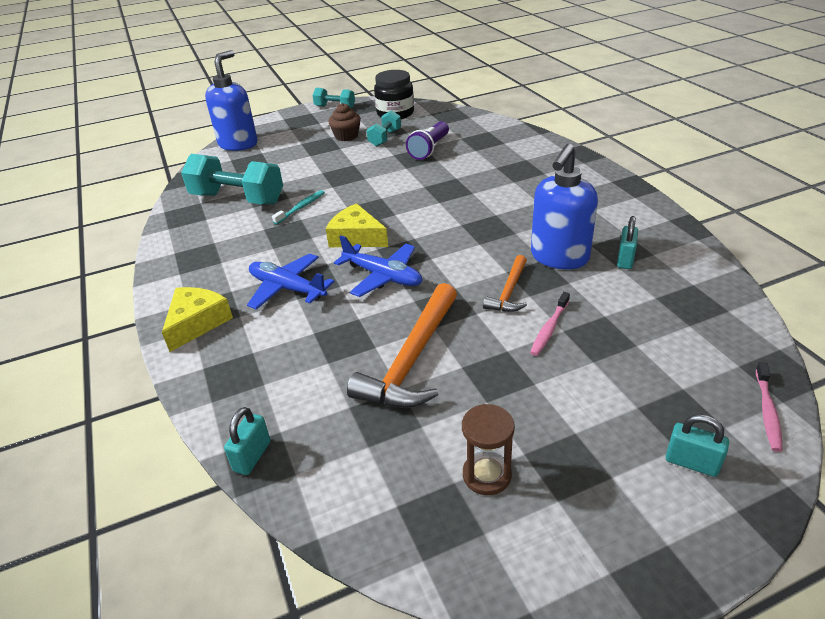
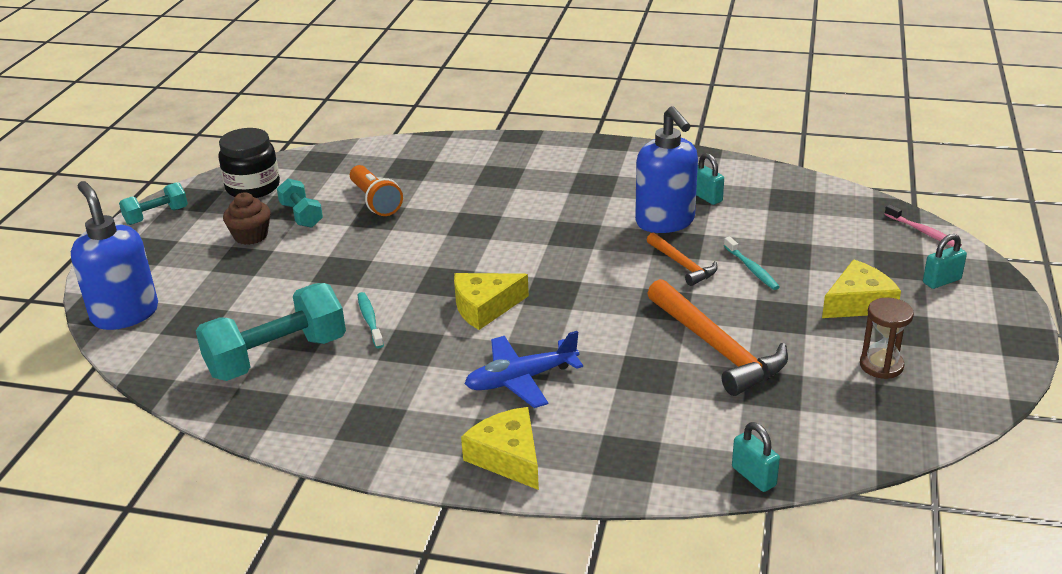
camera: 55 degrees left, 5 degrees down
blue plane [334,235,422,297] -> none
purple flashlight [406,121,449,160] -> orange flashlight [350,165,403,216]
pink toothbrush [530,292,570,356] -> turquoise toothbrush [724,237,780,290]
none -> yellow cheese [822,260,901,318]

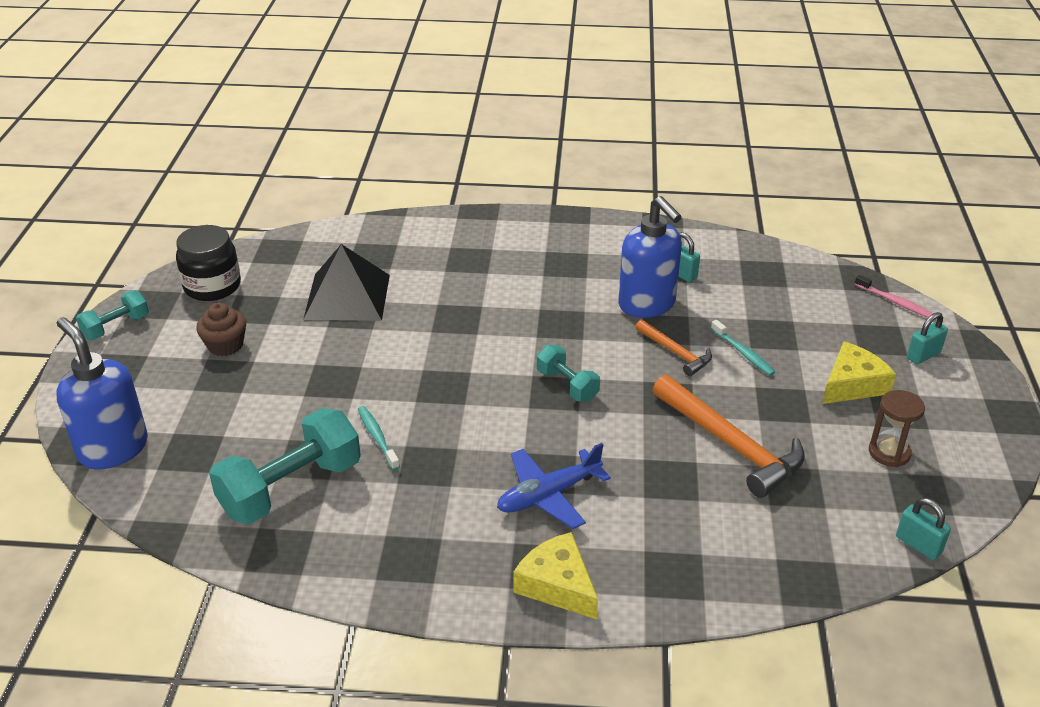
camera: 10 degrees left, 5 degrees up
turquoise dumbbell [277,179,323,228] -> turquoise dumbbell moved to [537,345,600,402]
orange flashlight [350,165,403,216] -> black pyramid [303,244,390,321]
yellow cheese [454,273,529,330] -> none
turquoise padlock [732,422,780,492] -> turquoise padlock moved to [896,498,951,560]

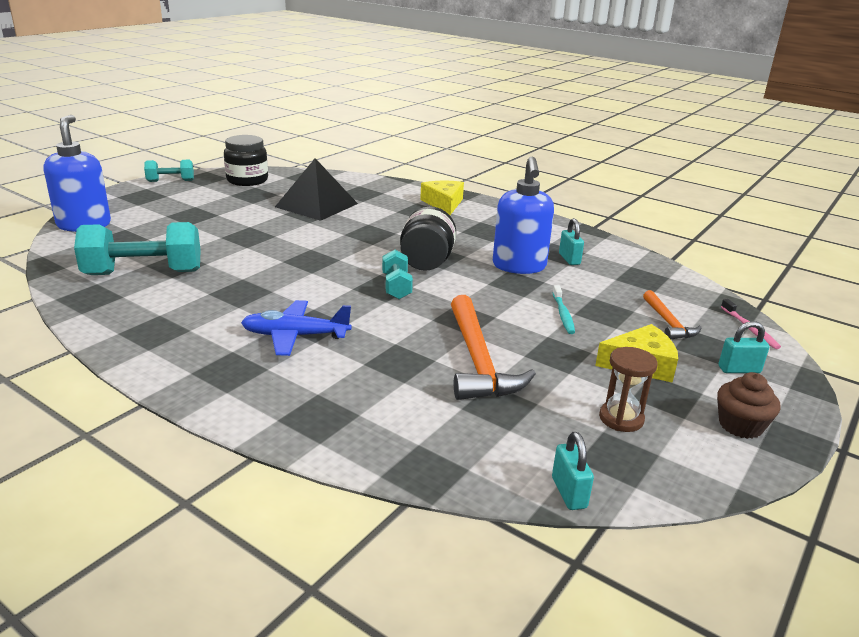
camera: 30 degrees right, 10 degrees down
brown cupcake [196,302,246,356] -> brown cupcake moved to [717,372,781,439]
turquoise toothbrush [358,406,400,470] -> none
yellow cheese [513,532,598,619] -> yellow cheese moved to [420,181,464,215]
orange hammer [635,319,712,376] -> orange hammer moved to [643,290,701,339]
none -> black jar [400,206,456,271]

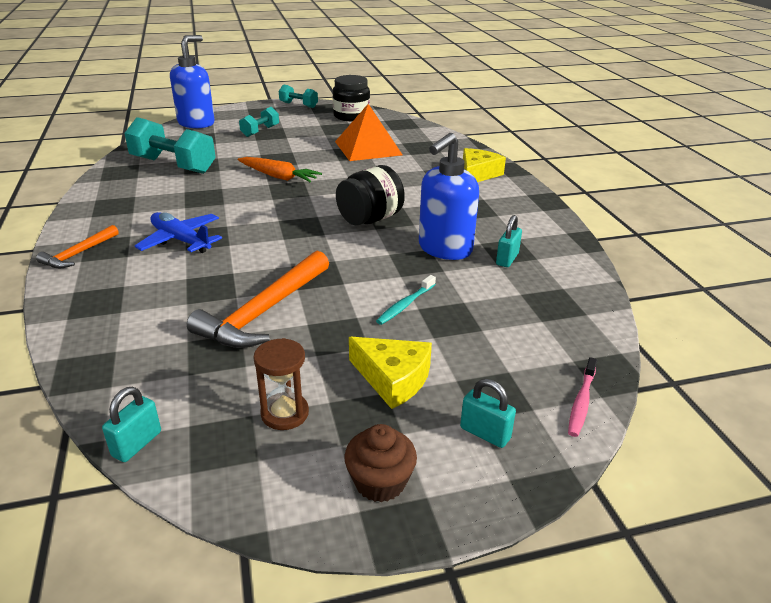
camera: 40 degrees right, 5 degrees up
black pyramid [275,158,358,221] -> orange pyramid [335,104,402,161]
turquoise dumbbell [382,250,413,299] -> turquoise dumbbell moved to [239,107,279,137]
orange hammer [643,290,701,339] -> orange hammer moved to [36,225,119,268]
none -> orange carrot [238,157,322,182]

